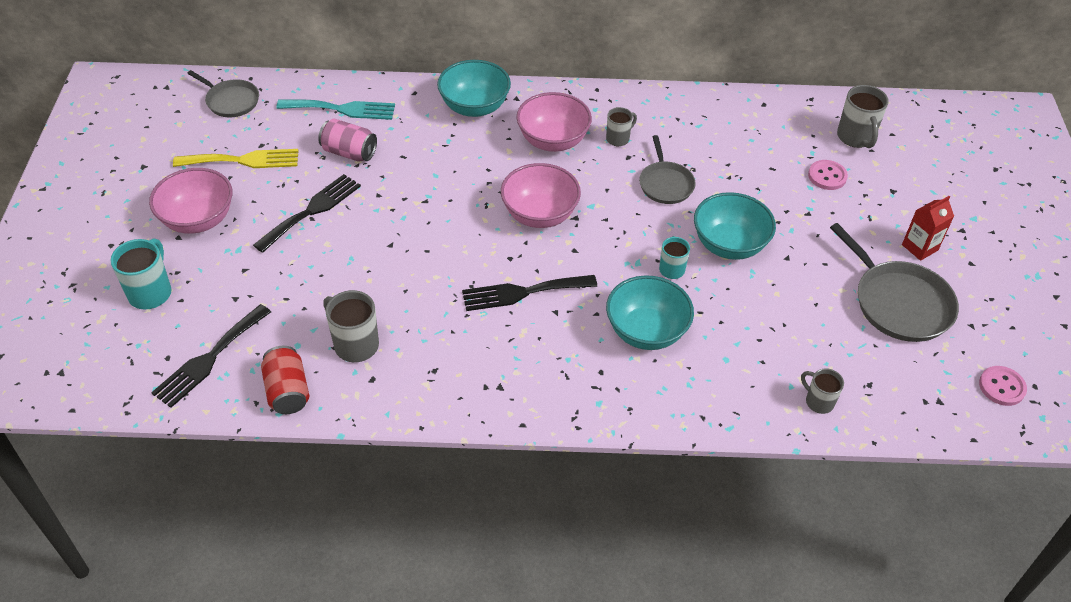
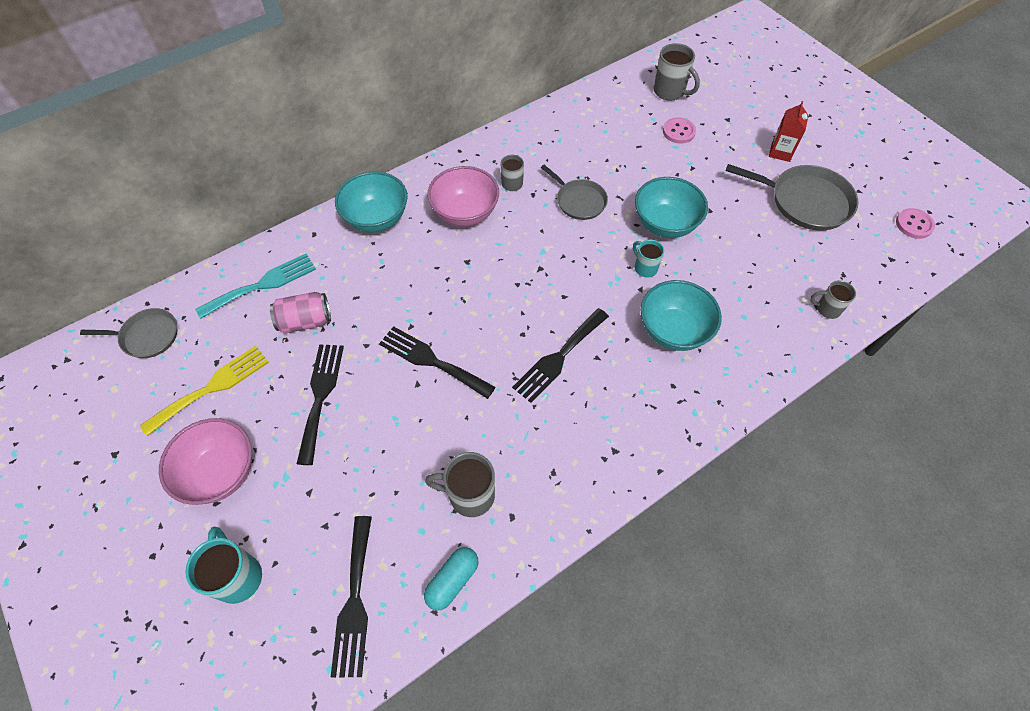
camera: 35 degrees left, 10 degrees up
red can [261,346,309,414] -> turquoise capsule [424,547,479,611]
pink bowl [501,163,581,228] -> none
none -> black fork [379,326,496,399]

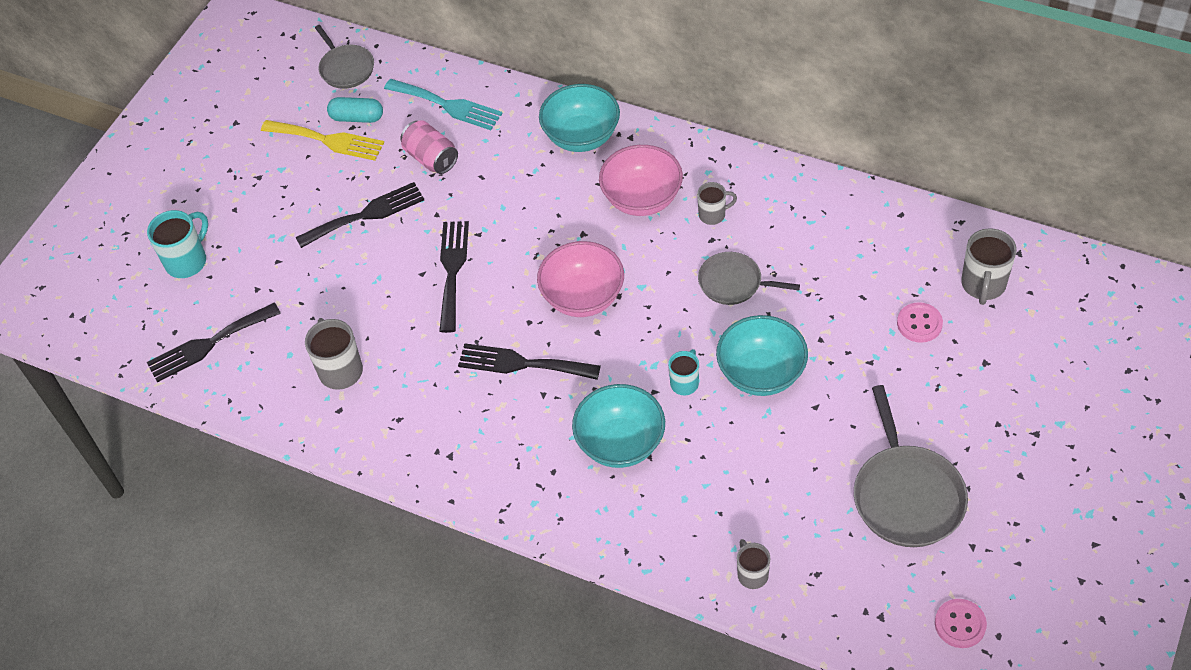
camera: 65 degrees right, 5 degrees down
pink bowl [159,418,252,505] -> pink bowl moved to [537,241,624,317]
turquoise capsule [424,547,479,611] -> turquoise capsule moved to [327,97,383,123]
grey pan [541,165,608,220] -> grey pan turned 90 degrees clockwise [698,252,800,305]
red carton [769,101,809,162] -> none

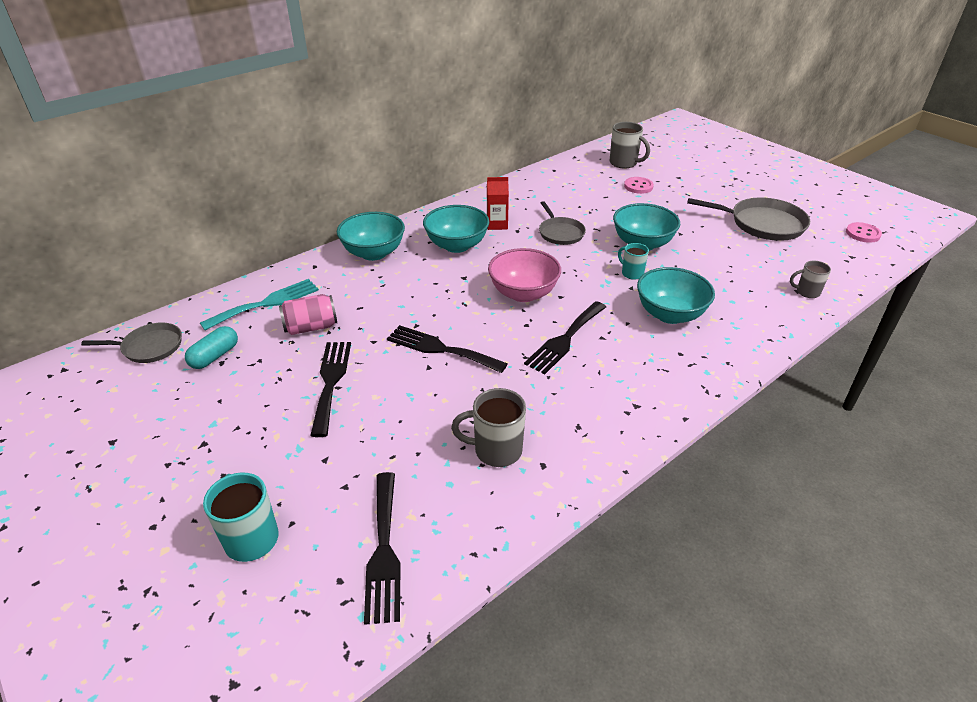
camera: 70 degrees left, 15 degrees down
yellow fork [261,120,384,161] -> none
pink bowl [599,145,683,216] -> turquoise bowl [423,205,489,253]
grey mug [697,182,737,225] -> red carton [487,177,509,230]
grey pan [698,252,800,305] -> grey pan turned 60 degrees counterclockwise [539,201,586,245]

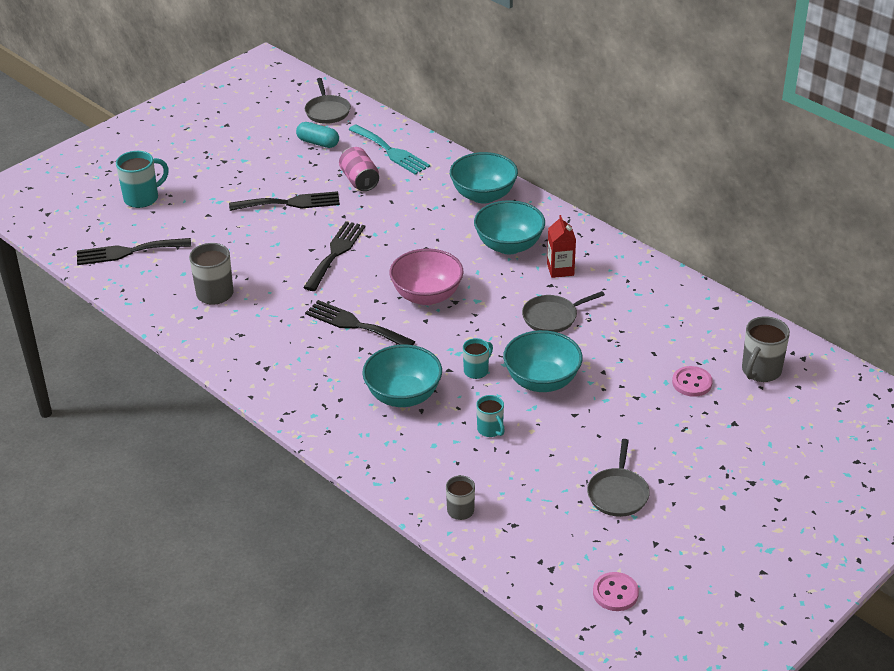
camera: 85 degrees right, 0 degrees up
grey pan [687,197,810,241] -> grey pan [587,439,650,517], size x0.62
none -> turquoise mug [476,395,505,437]

